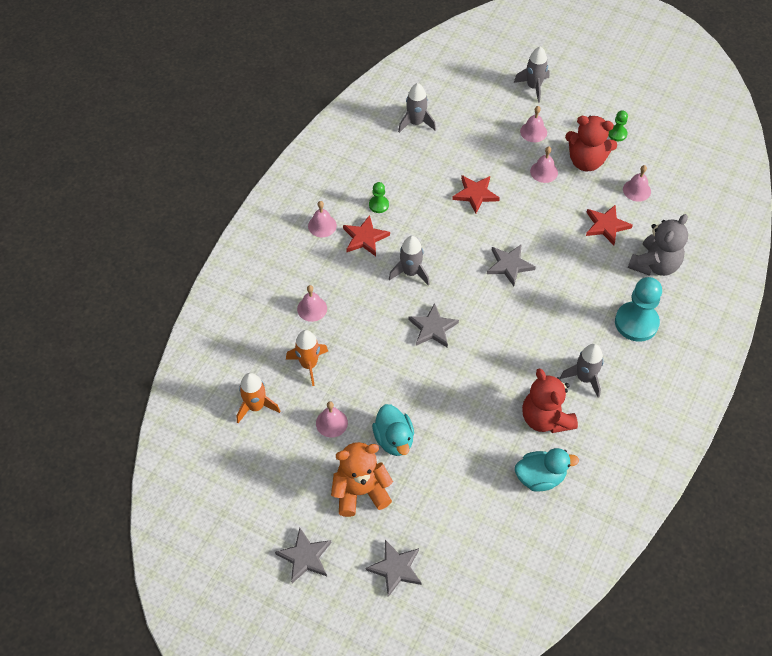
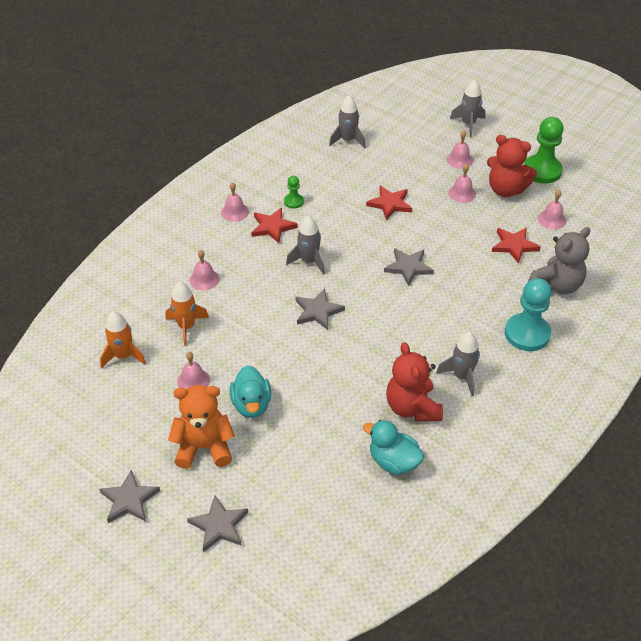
camera: 10 degrees right, 10 degrees down
turquoise duck [515,448,579,492] -> turquoise duck turned 150 degrees counterclockwise [363,420,424,475]
green pawn [608,110,628,141] -> green pawn [524,117,564,184], size x2.03

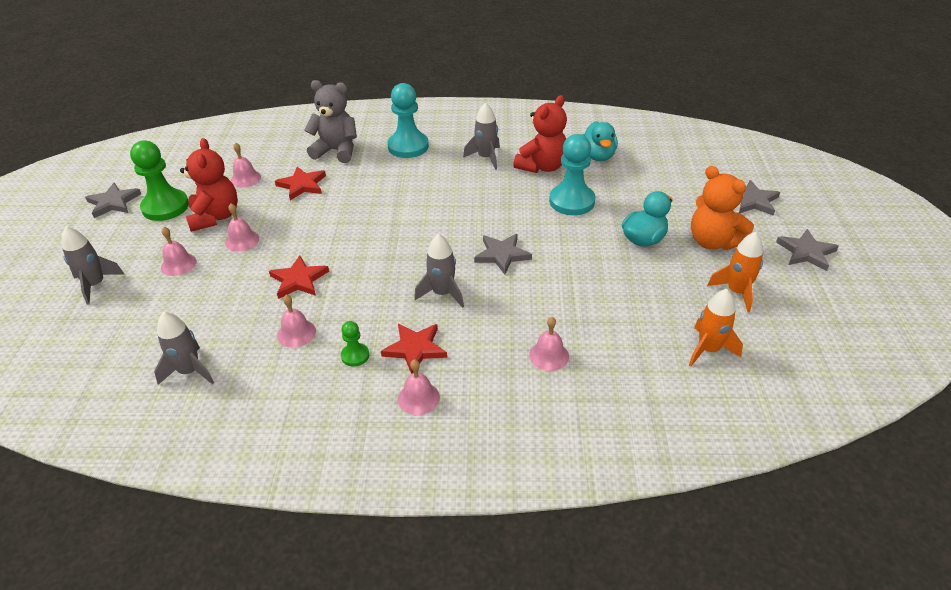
camera: 125 degrees left, 5 degrees down
orange rocket [166,282,209,346] -> orange rocket moved to [707,232,763,313]
pink bell [177,352,210,389] -> pink bell moved to [277,295,316,347]
grey star [384,248,434,286] -> grey star moved to [85,183,141,218]
none -> turquoise pawn [549,134,596,215]

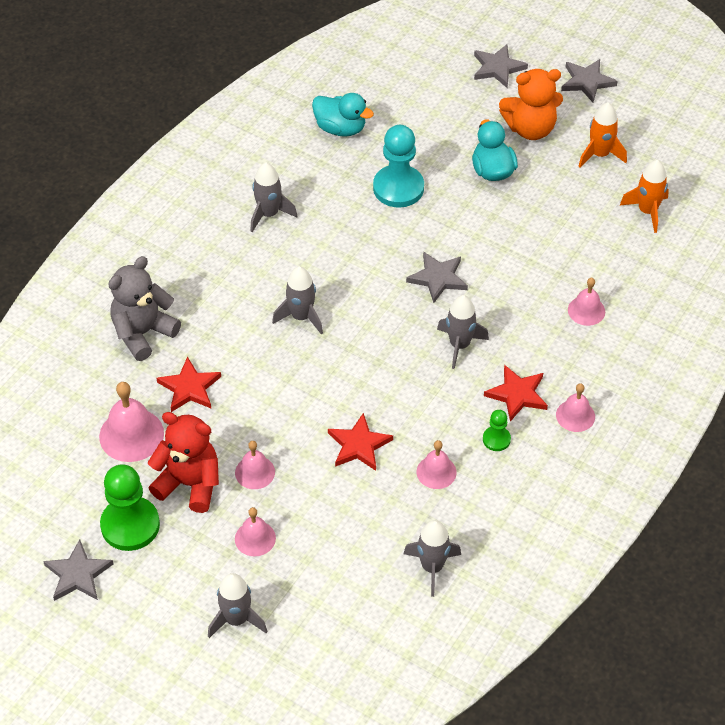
camera: 60 degrees left, 10 degrees up
pink bell [231,143,261,188] -> pink bell [99,382,164,462], size x1.63
turquoise pawn [387,83,429,158] -> none
red teddy bear [513,95,567,173] -> none
none -> grey rocket [272,267,323,335]

